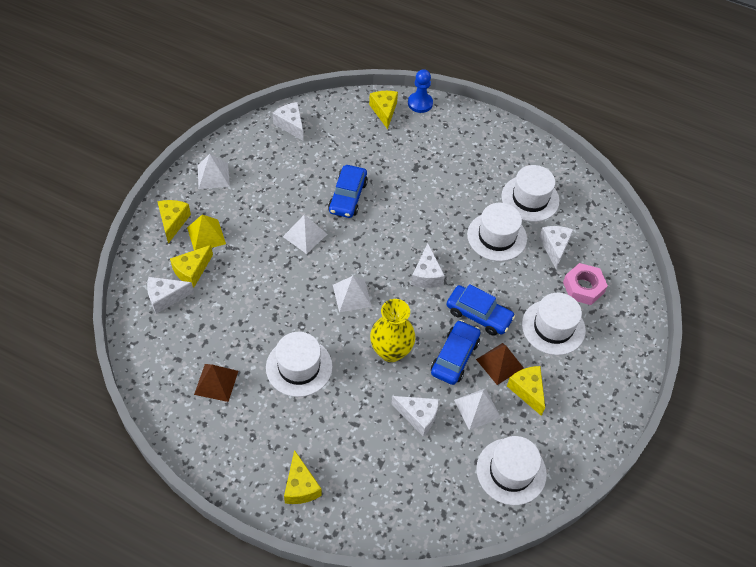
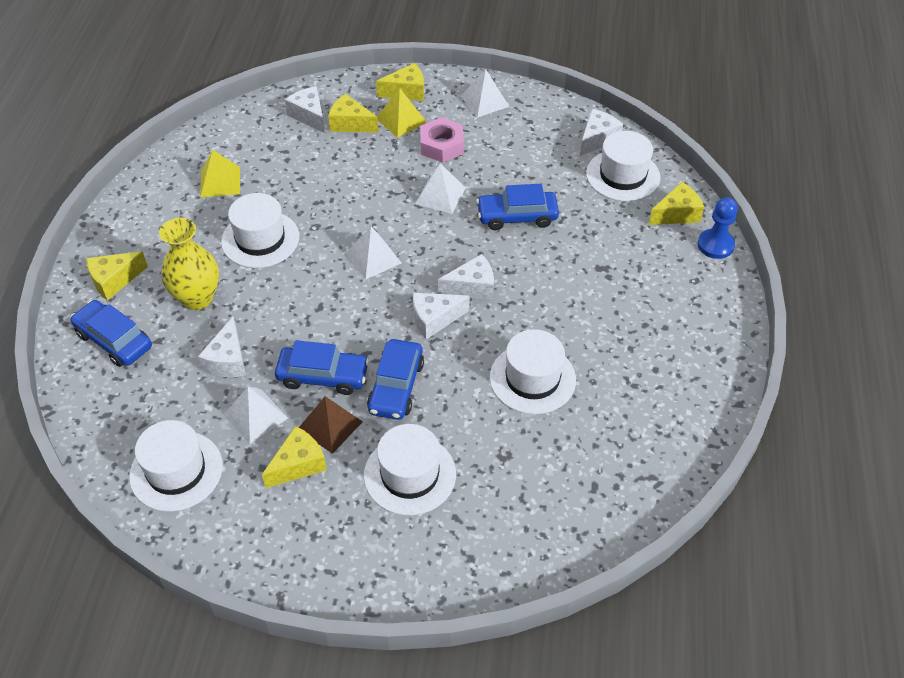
camera: 75 degrees right, 5 degrees down
brown pyramid [194,364,238,402] -> yellow pyramid [200,150,240,197]
yellow vase [370,299,415,362] -> yellow vase moved to [159,218,219,310]
white hat [502,165,560,222] -> white hat moved to [586,131,660,202]
white cheese [539,226,573,269] -> white cheese moved to [438,254,494,300]
pink nut [563,263,608,305] -> pink nut moved to [420,117,464,163]
none -> blue car [70,300,152,367]

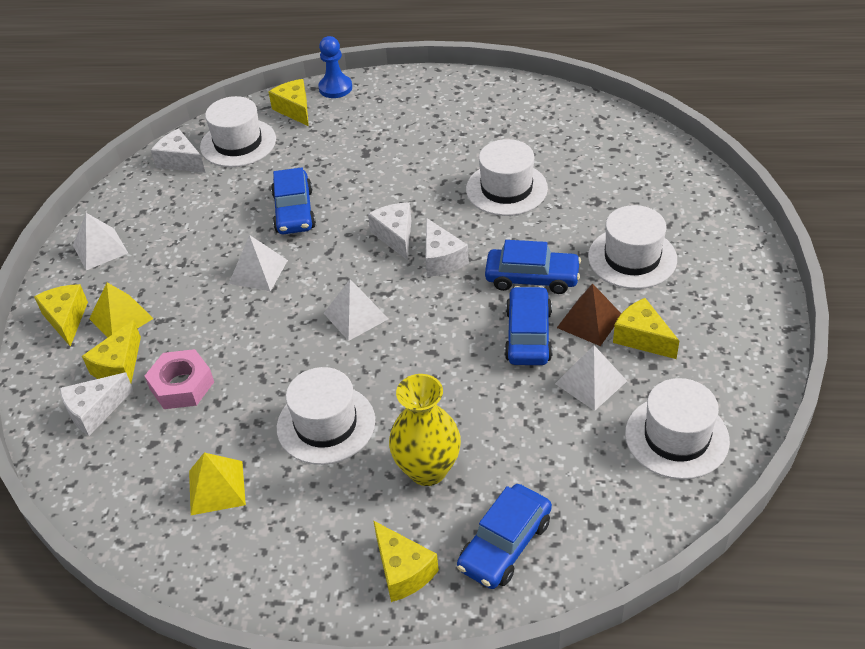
camera: 90 degrees left, 5 degrees down
white cheese [198,317,246,377] -> none
pink nut [420,117,464,163] -> pink nut moved to [145,349,214,409]

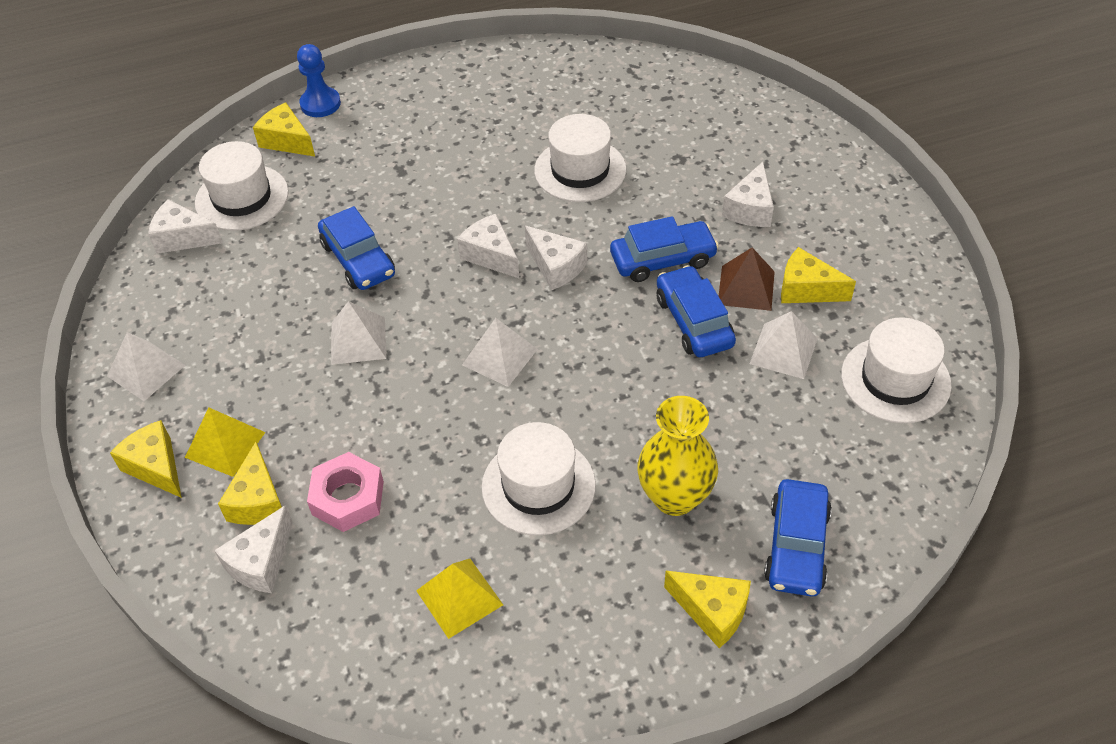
camera: 25 degrees left, 5 degrees up
white hat [588,205,677,289] -> white cheese [722,162,774,227]

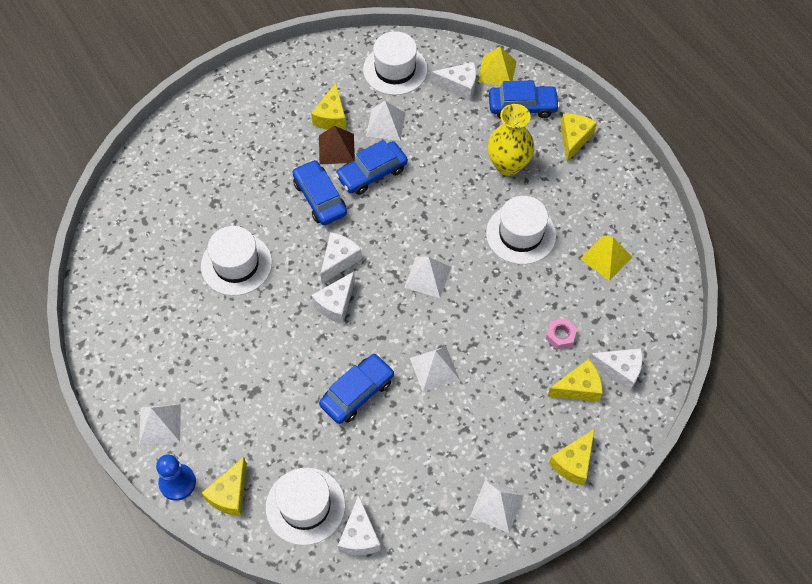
camera: 105 degrees left, 10 degrees up
yellow pyramid [185,407,266,477] -> yellow pyramid moved to [478,47,517,86]
pink nut [307,452,384,532] -> pink nut [546,318,577,349], size x0.62
white cheese [722,162,774,227] -> white cheese moved to [431,62,476,100]
none -> white pyramid [139,404,181,445]

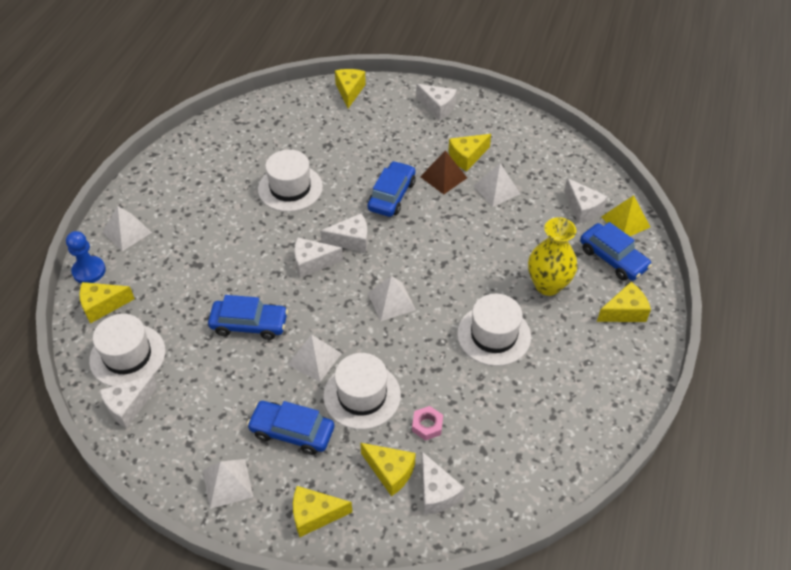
camera: 50 degrees right, 10 degrees down
blue car [335,140,408,195] -> blue car moved to [247,401,334,455]
white hat [363,31,428,95] -> white hat moved to [323,353,401,430]
yellow pyramid [580,235,632,281] -> none
none -> yellow cheese [335,69,366,108]
none -> white cheese [416,84,457,120]

